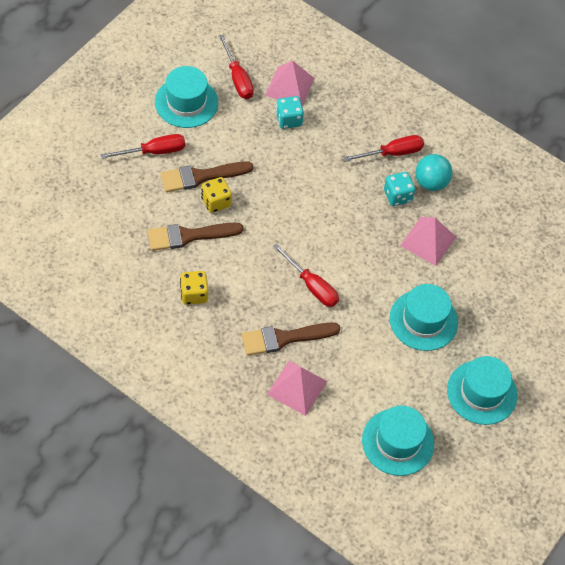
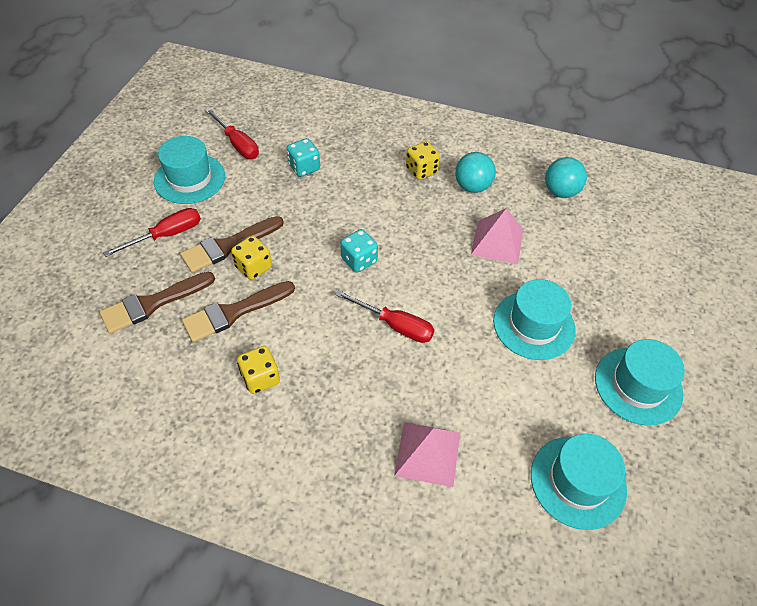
camera: 15 degrees left, 5 degrees down
brown brush [242,323,340,356] -> brown brush moved to [99,272,215,334]
pink pyramid [265,61,315,107] -> none
red screwdriver [343,135,424,162] -> yellow dice [406,141,440,180]
turquoise dice [384,172,415,206] -> turquoise dice moved to [340,229,378,273]
none -> turquoise ball [545,157,587,198]

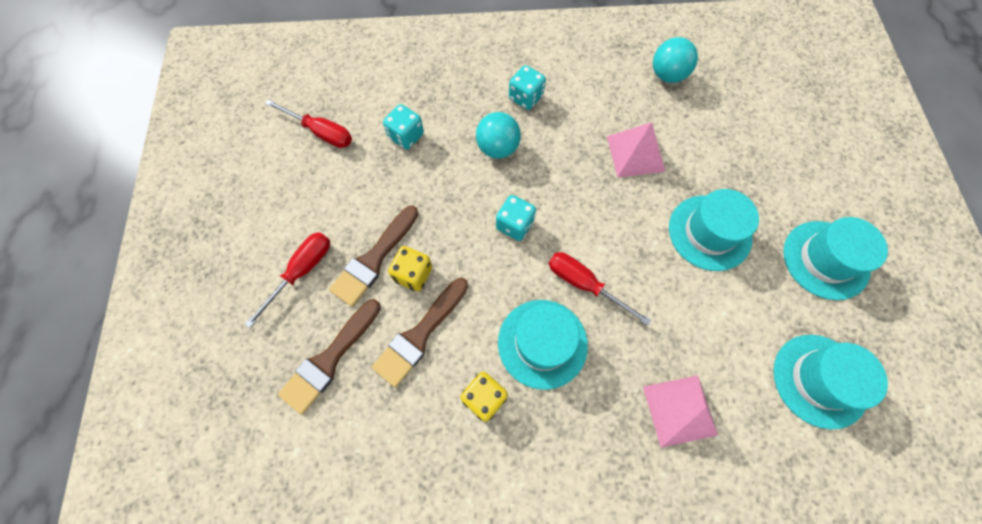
camera: 20 degrees left, 15 degrees up
turquoise hat [154,136,225,204] -> turquoise hat moved to [498,300,588,390]
red screwdriver [335,290,434,343] -> red screwdriver turned 150 degrees counterclockwise [549,252,652,326]
yellow dice [406,141,440,180] -> turquoise dice [509,65,546,110]
turquoise ball [455,152,496,193] -> turquoise ball moved to [476,112,521,159]

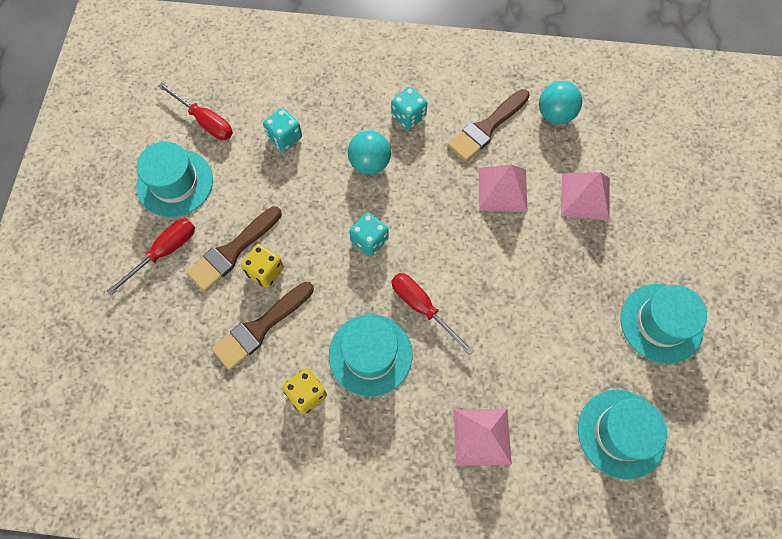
camera: 10 degrees right, 0 degrees up
brown brush [278,299,381,415] -> brown brush moved to [448,89,530,162]
turquoise hat [669,189,759,271] -> turquoise hat moved to [136,142,213,217]
none -> pink pyramid [561,172,610,221]

